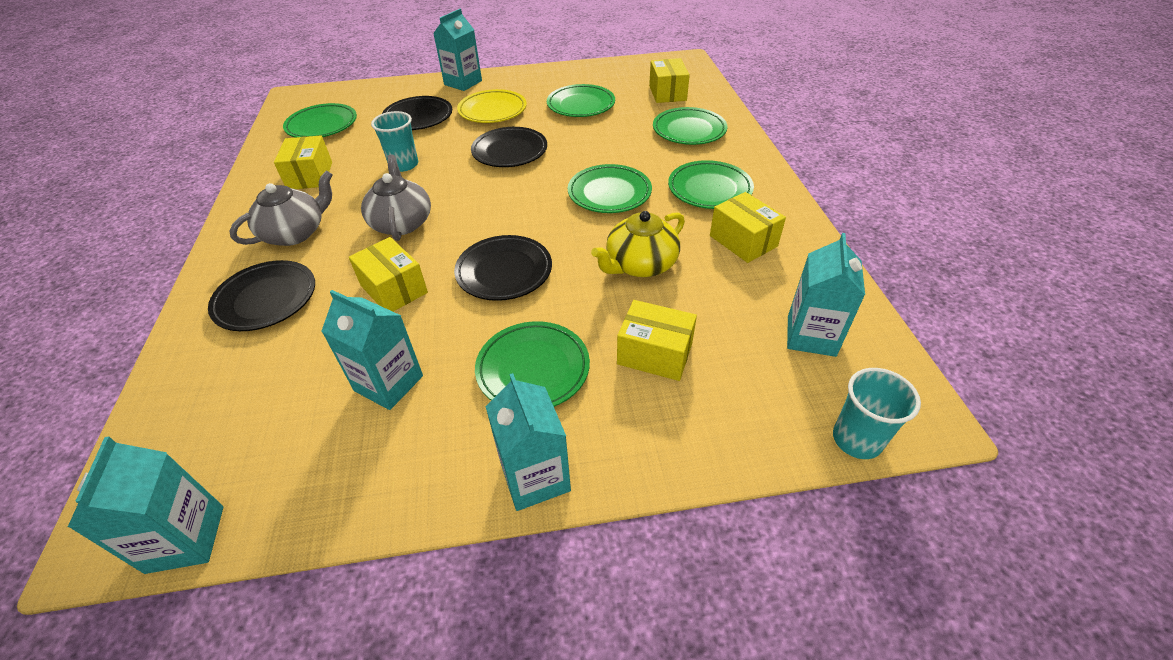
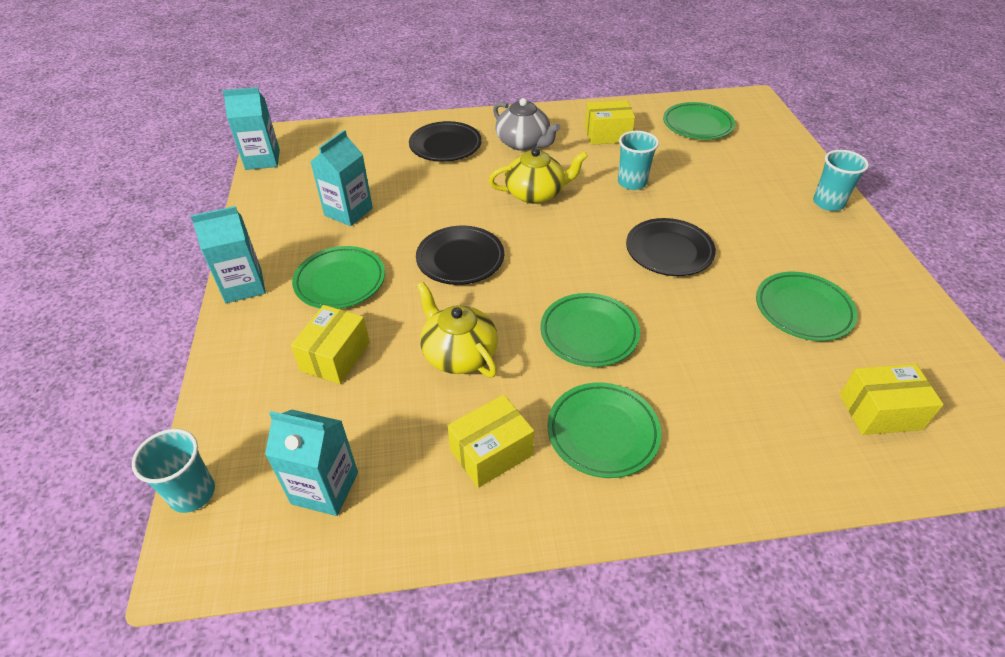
camera: 90 degrees right, 0 degrees up
yellow box [349,237,428,311] -> none
grey teapot [361,155,431,241] -> yellow teapot [489,148,588,204]
black plate [382,96,452,130] -> none
turquoise carton [433,9,482,91] -> turquoise cup [813,150,869,211]
yellow plate [457,89,527,123] -> none
green plate [653,107,728,145] -> none

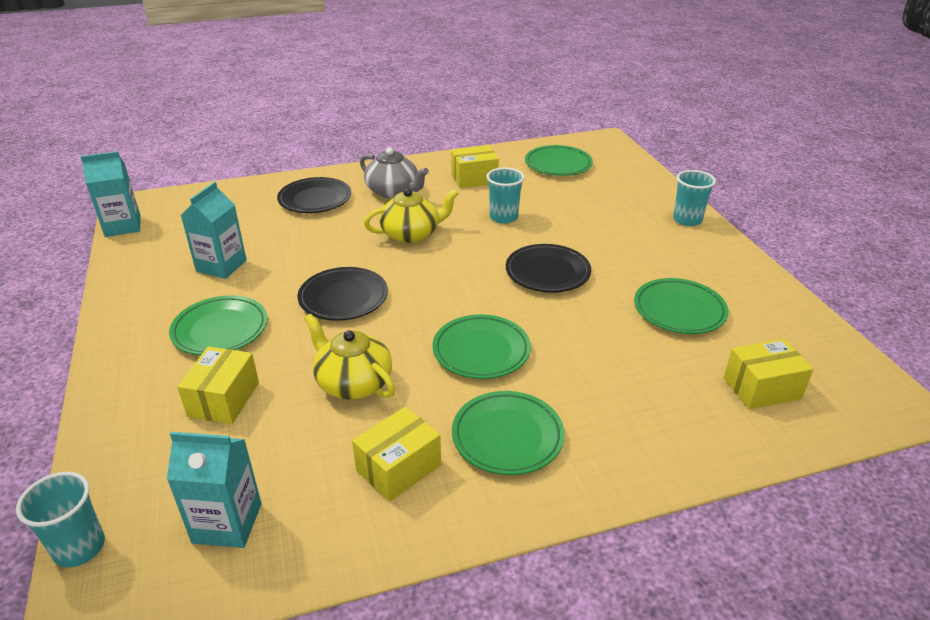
camera: 10 degrees left, 10 degrees down
turquoise carton [191,206,266,303] -> none

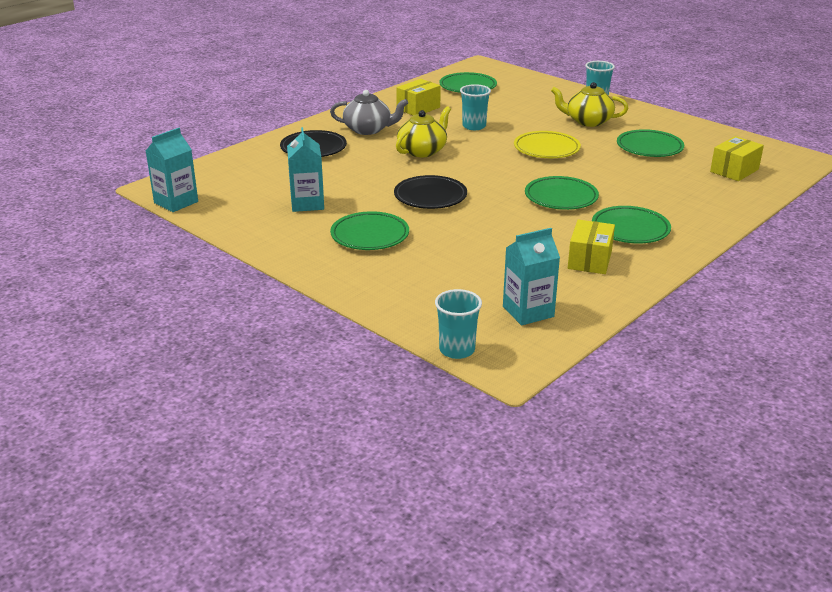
camera: 30 degrees left, 5 degrees down
yellow box [177,346,259,424] -> none
yellow teapot [304,314,395,399] -> yellow teapot moved to [551,82,628,127]
black plate [506,244,591,293] -> yellow plate [514,131,581,158]

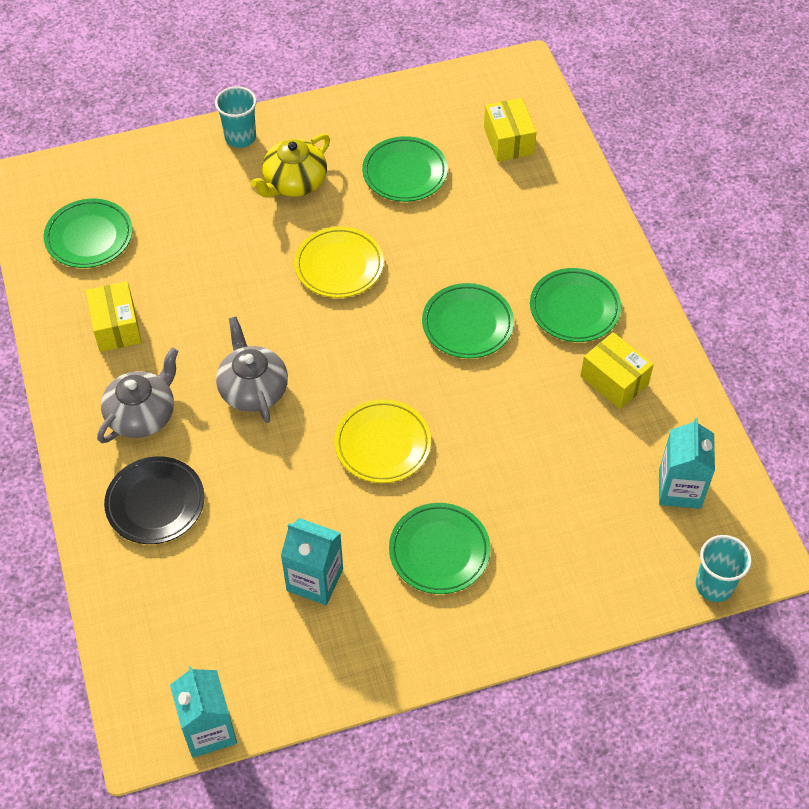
camera: 60 degrees left, 25 degrees up
black plate [394,175,467,209] -> yellow plate [334,399,431,483]
yellow teapot [396,106,451,157] -> grey teapot [216,317,288,423]
turquoise cup [460,84,491,130] -> none

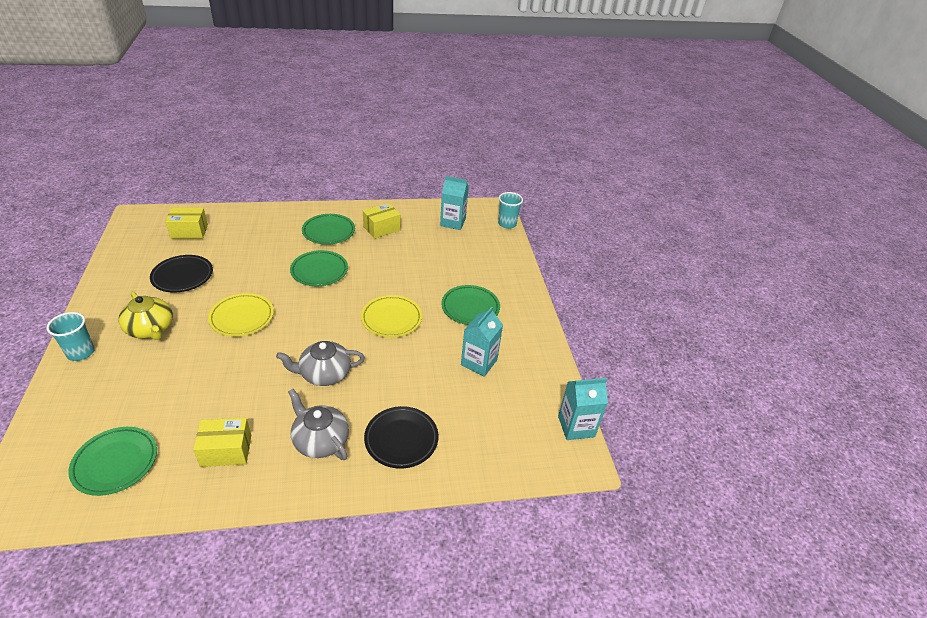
camera: 85 degrees left, 15 degrees down
green plate [362,136,448,202] -> black plate [150,255,213,293]

